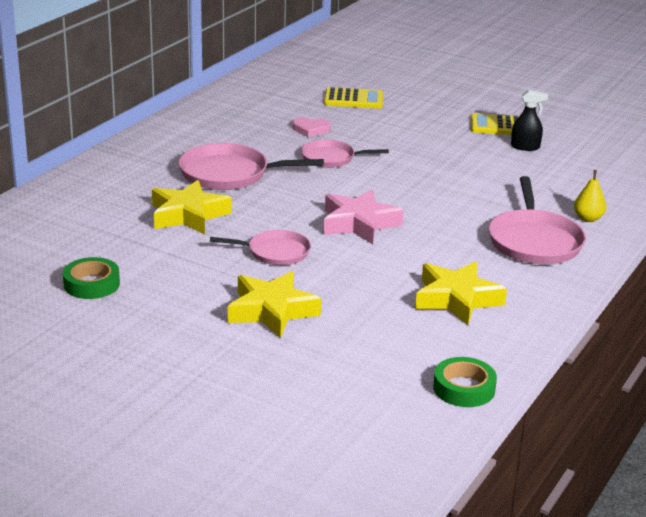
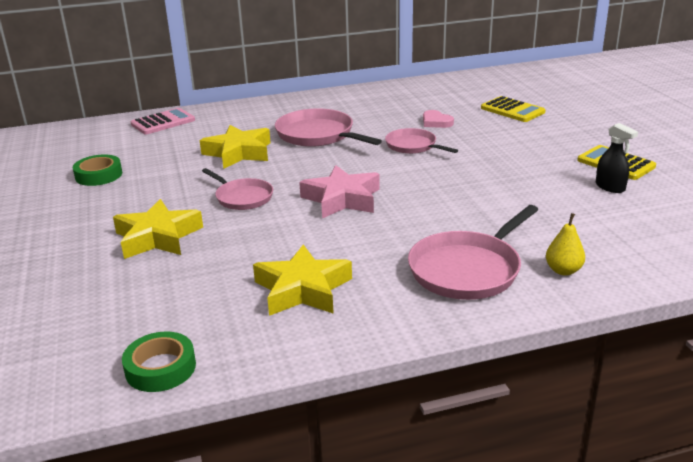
camera: 45 degrees right, 0 degrees up
none -> pink calculator [131,108,195,134]

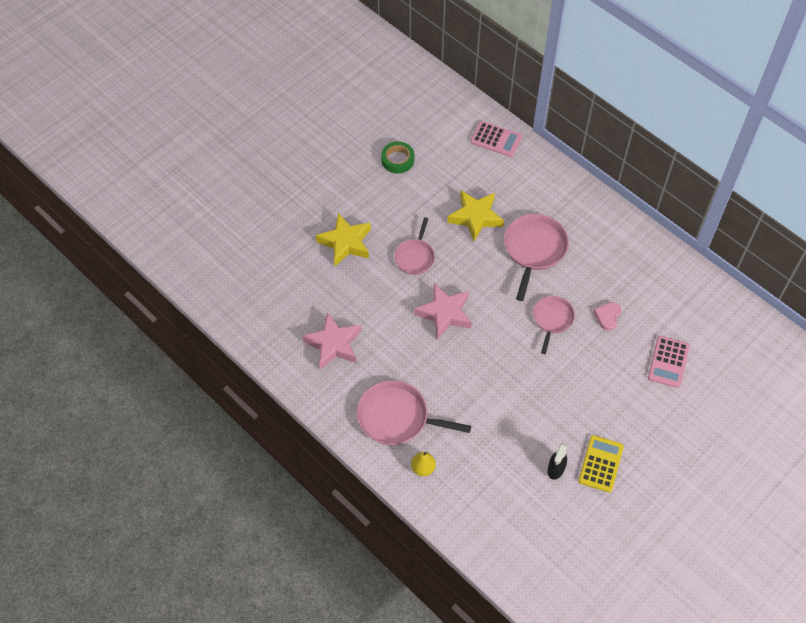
camera: 60 degrees right, 30 degrees up
green tape [122,332,196,392] -> none
yellow star [253,244,352,316] -> pink star [302,313,361,370]
yellow calculator [481,96,546,122] -> pink calculator [648,336,690,388]

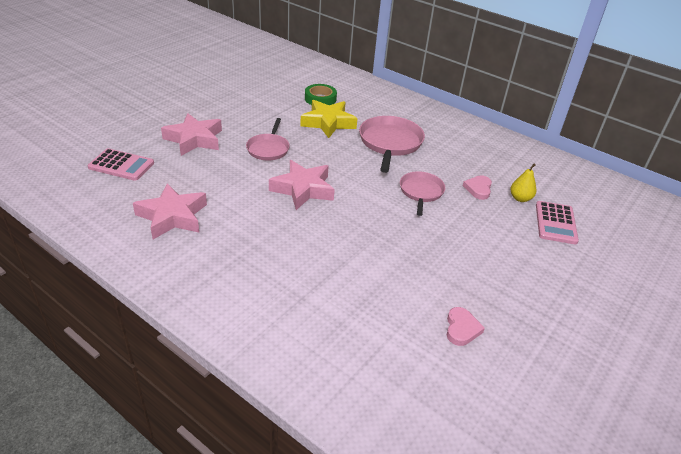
camera: 10 degrees left, 20 degrees down
yellow star [316,213,371,266] -> pink star [161,113,222,156]
pink pan [357,380,471,445] -> none
green tape [381,141,414,173] -> green tape moved to [305,84,337,105]
yellow pear [411,452,436,476] -> yellow pear moved to [510,164,536,202]
pink calculator [471,121,522,157] -> pink calculator moved to [88,148,154,181]
black spray bottle [547,443,568,480] -> pink heart [446,307,485,346]
yellow calculator [578,435,624,493] -> none

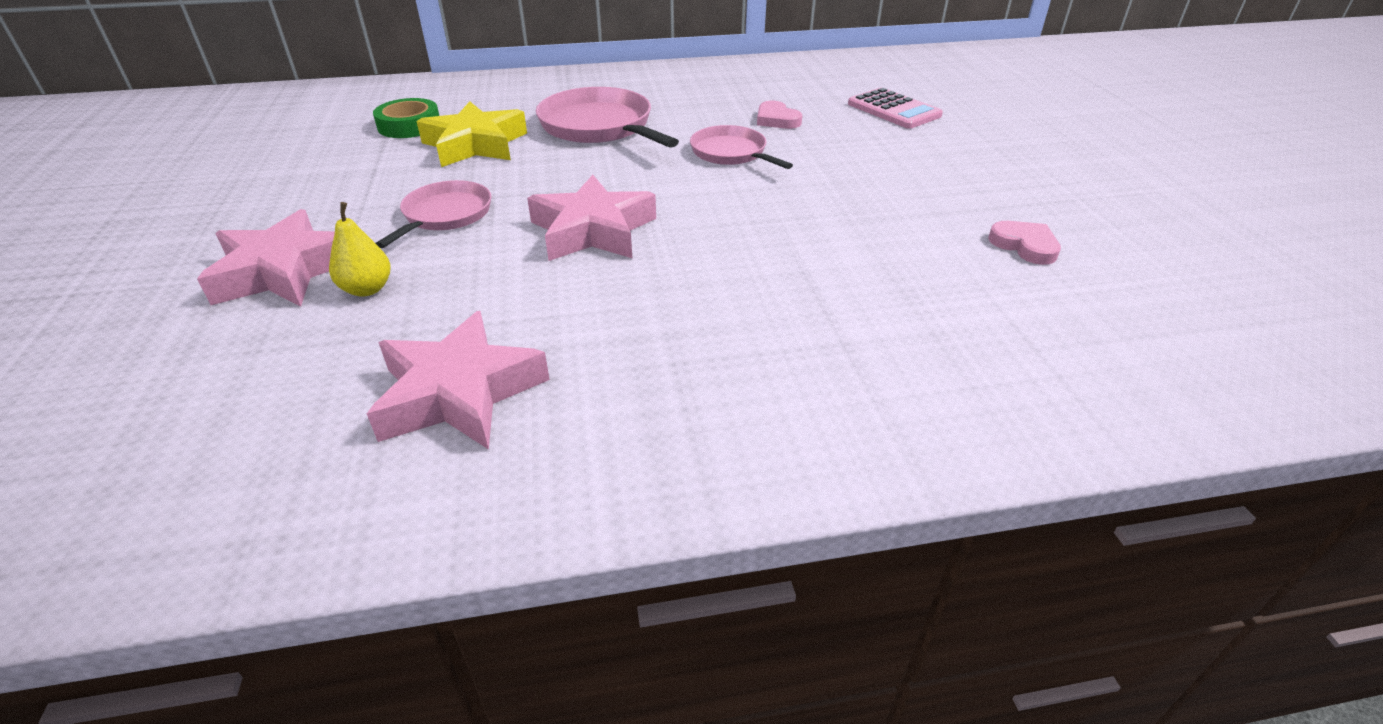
camera: 45 degrees left, 0 degrees up
pink calculator [88,148,154,181] -> none
pink pan [246,118,290,160] -> pink pan turned 120 degrees counterclockwise [376,180,491,248]
yellow pear [510,164,536,202] -> yellow pear moved to [329,202,391,297]

